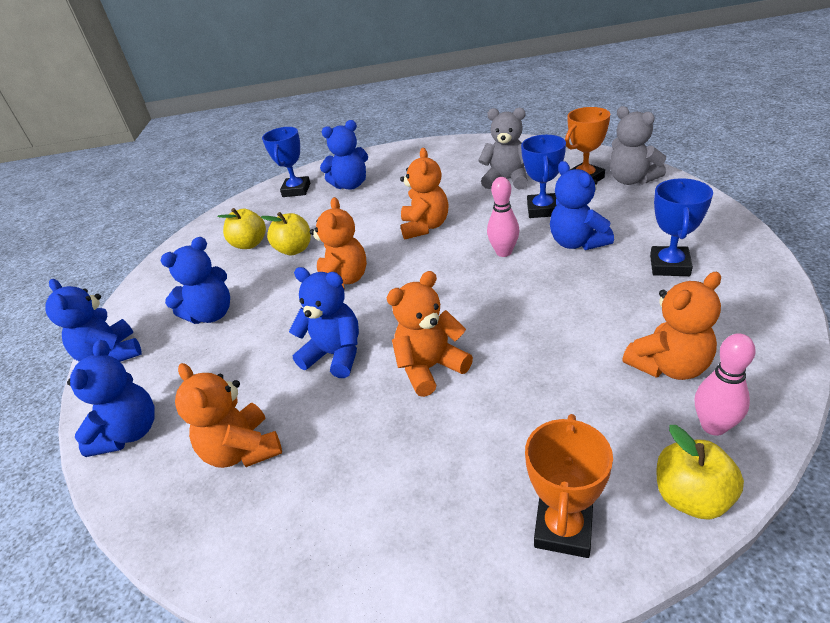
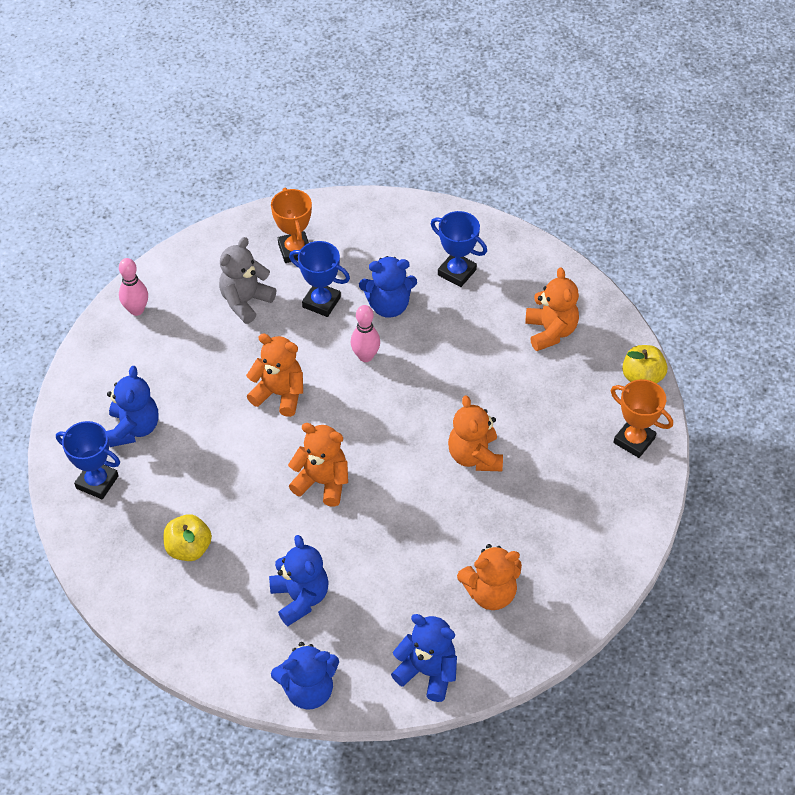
camera: 75 degrees left, 15 degrees up
yellow apple [261,212,311,256] -> none
blue teddy bear [289,267,359,378] -> none
grey teddy bear [610,106,666,185] -> none
pink bowling pin [695,333,756,436] -> pink bowling pin moved to [119,258,148,316]

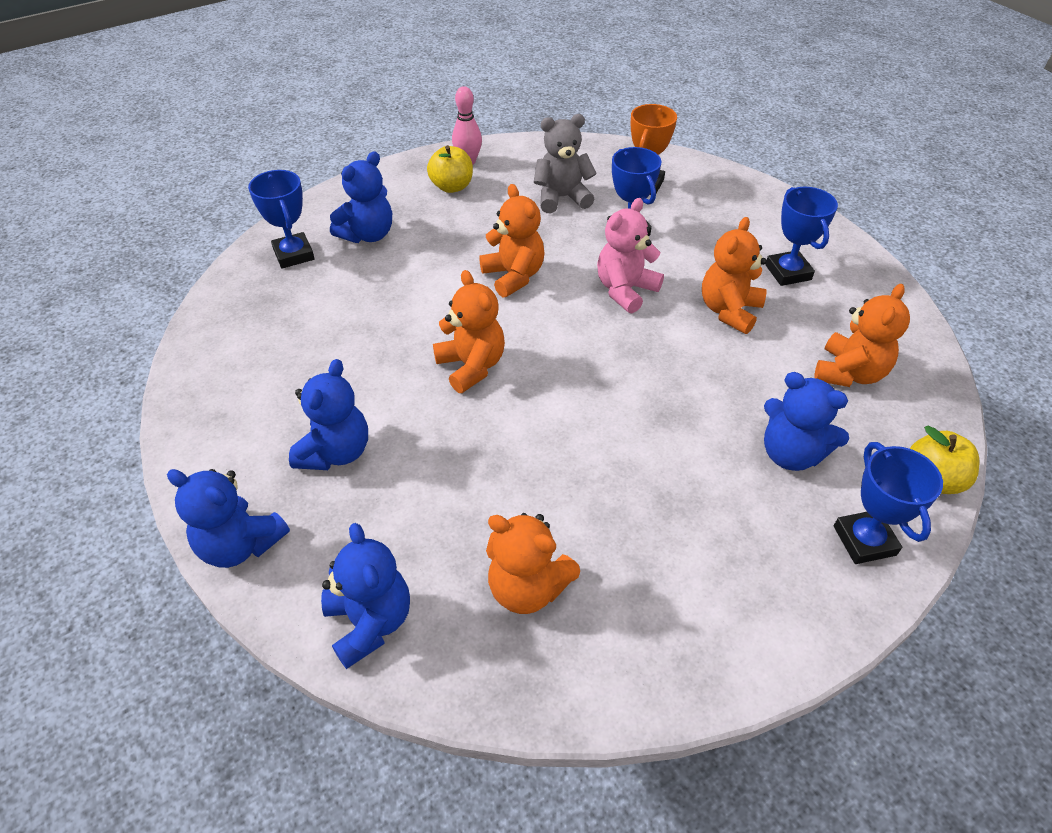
camera: 40 degrees right, 5 degrees down
yellow apple [164,514,212,561] -> yellow apple moved to [427,145,473,193]
pink bowling pin [351,305,380,362] -> pink teddy bear [597,198,664,313]
blue teddy bear [359,256,417,318] -> blue teddy bear moved to [764,372,849,471]
orange teddy bear [448,395,503,471] -> orange teddy bear moved to [702,217,767,334]
orange trophy [611,379,673,458] -> blue trophy [834,442,943,564]

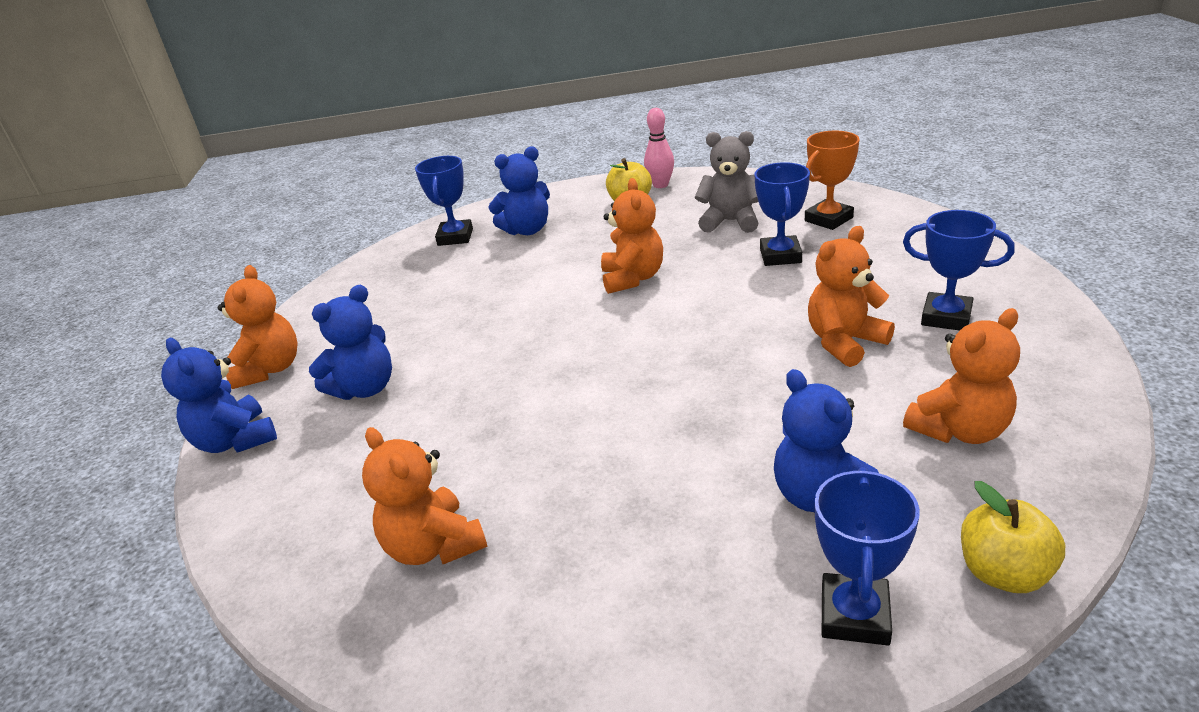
camera: 30 degrees right, 15 degrees down
blue teddy bear [321,523,410,669] -> none
orange teddy bear [433,270,505,393] -> orange teddy bear moved to [218,265,298,389]
pink teddy bear [597,198,664,313] -> none
blue trophy [765,187,838,286] -> blue trophy turned 75 degrees counterclockwise [903,210,1015,331]

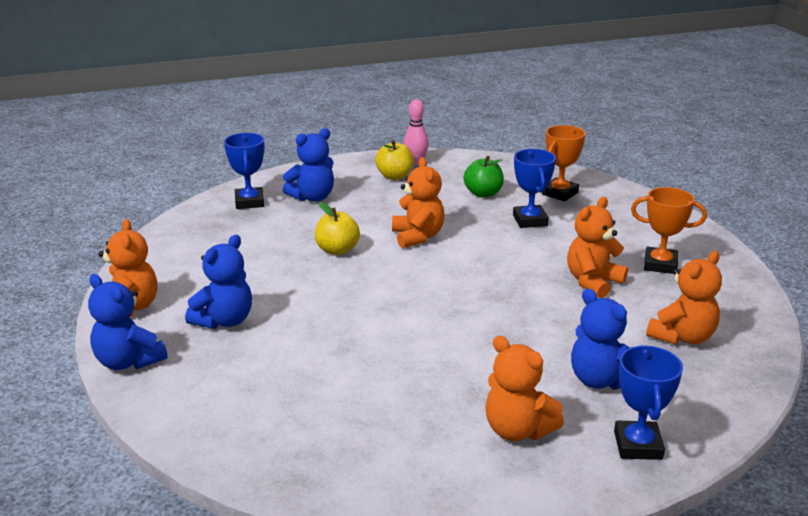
camera: 15 degrees left, 5 degrees down
orange teddy bear [362,427,488,565] -> orange teddy bear moved to [485,336,564,441]
grey teddy bear [695,131,759,233] -> green apple [464,156,504,198]
blue trophy [903,210,1015,331] -> orange trophy [631,187,707,274]
yellow apple [961,481,1065,593] -> yellow apple moved to [315,202,360,255]

